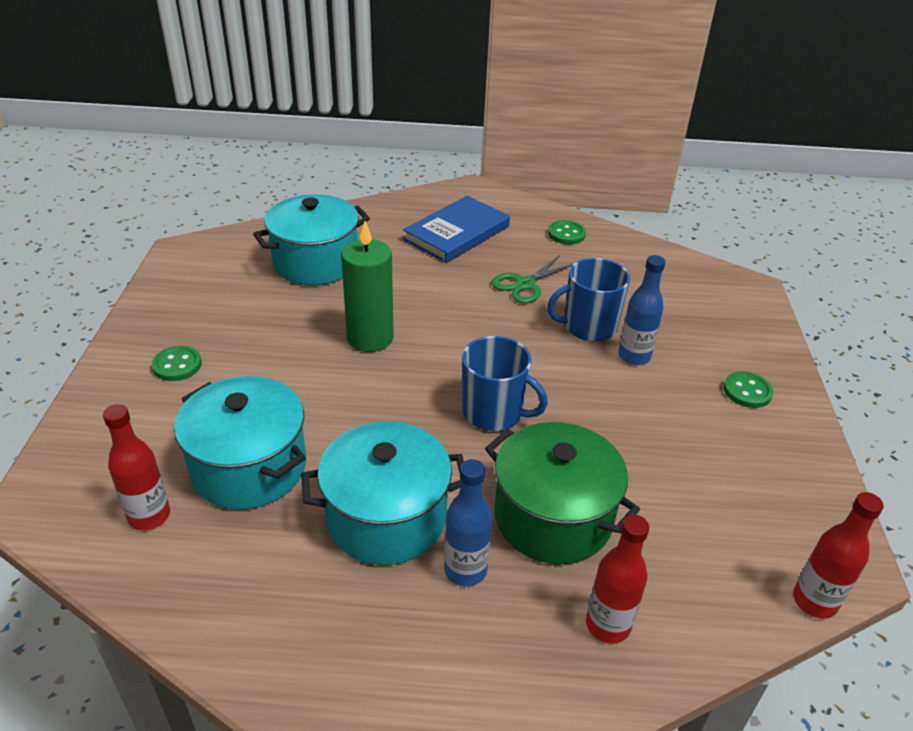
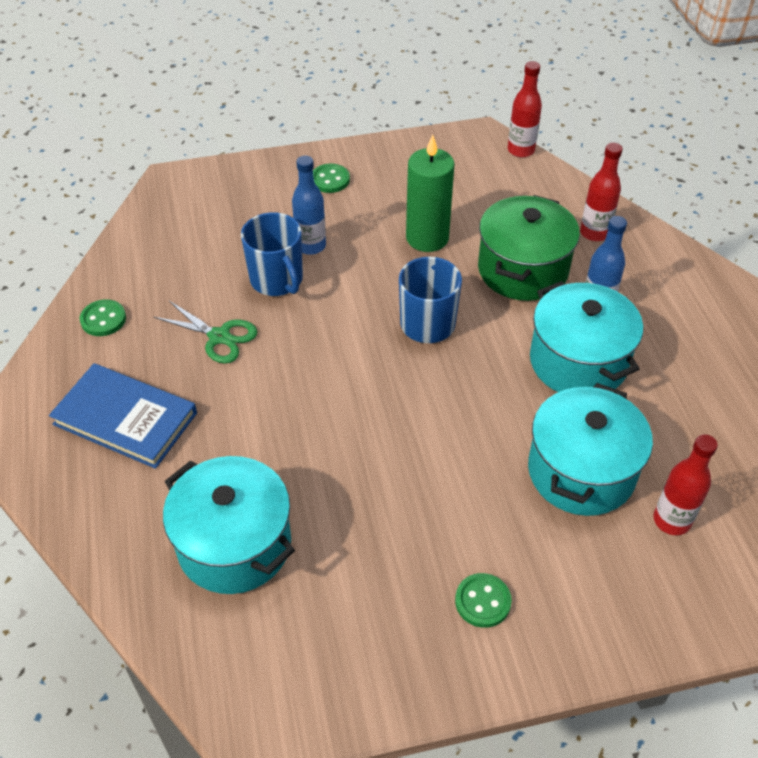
camera: 105 degrees left, 10 degrees up
green candle [341,221,394,352] -> green candle moved to [406,135,455,252]

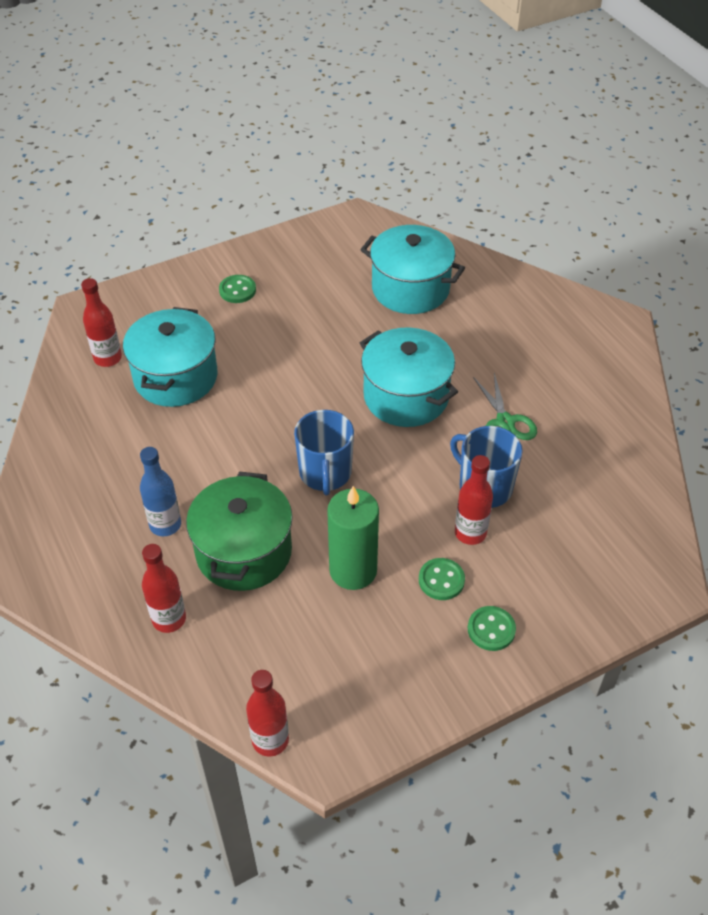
camera: 165 degrees right, 0 degrees up
blue book [49,363,197,469] -> none
green button [80,299,126,336] -> green button moved to [419,558,465,600]
green scissors [154,301,258,364] -> green scissors turned 120 degrees counterclockwise [473,373,537,440]
blue bottle [292,156,326,255] -> red bottle [455,455,493,545]
turquoise pot [530,281,643,392] -> turquoise pot moved to [360,327,458,427]

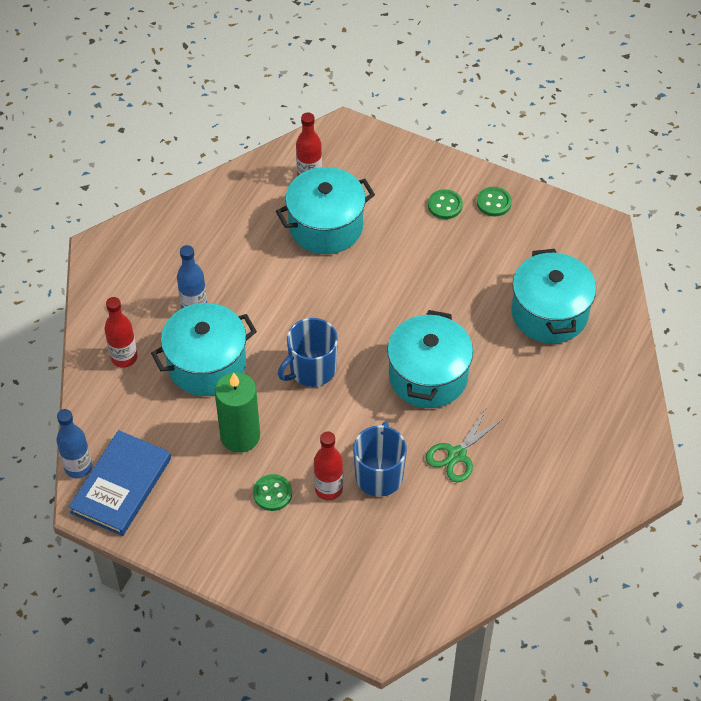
camera: 55 degrees right, 5 degrees up
green pot [186,471,293,591] -> turquoise pot [151,303,257,396]
red bottle [246,670,289,757] -> blue bottle [56,409,92,478]
green button [468,606,516,651] -> green button moved to [477,187,512,216]
none -> blue book [69,430,171,536]

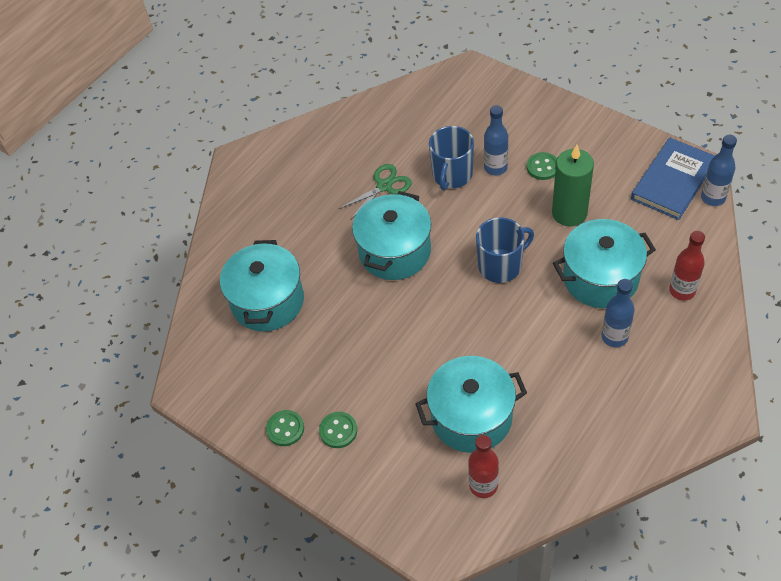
camera: 165 degrees left, 0 degrees up
red bottle [314,432,343,500] -> blue bottle [484,105,508,175]

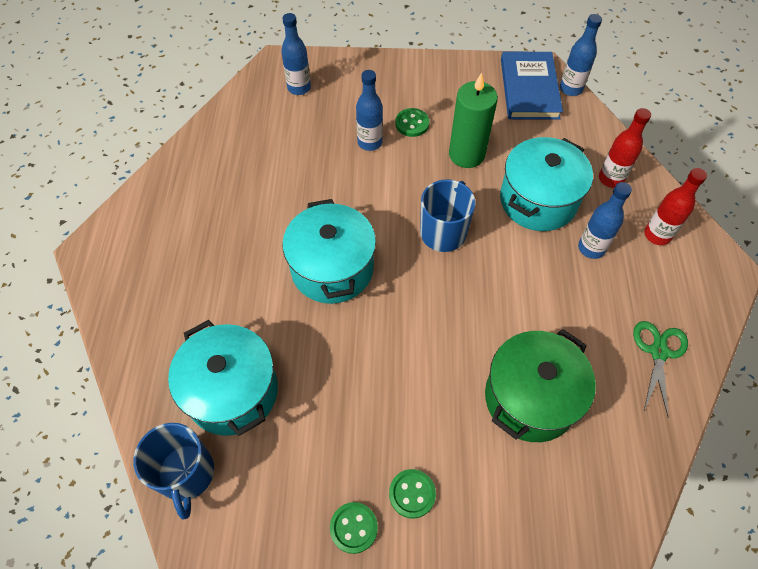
camera: 40 degrees left, 5 degrees up
green scissors [339,164,412,219] -> green scissors moved to [633,321,688,418]
turquoise pot [415,356,527,453] -> green pot [485,329,596,442]
blue mug [429,126,474,191] -> blue mug moved to [133,423,214,519]
red bottle [468,435,499,498] -> red bottle moved to [644,168,707,245]
none -> blue bottle [281,13,311,95]

